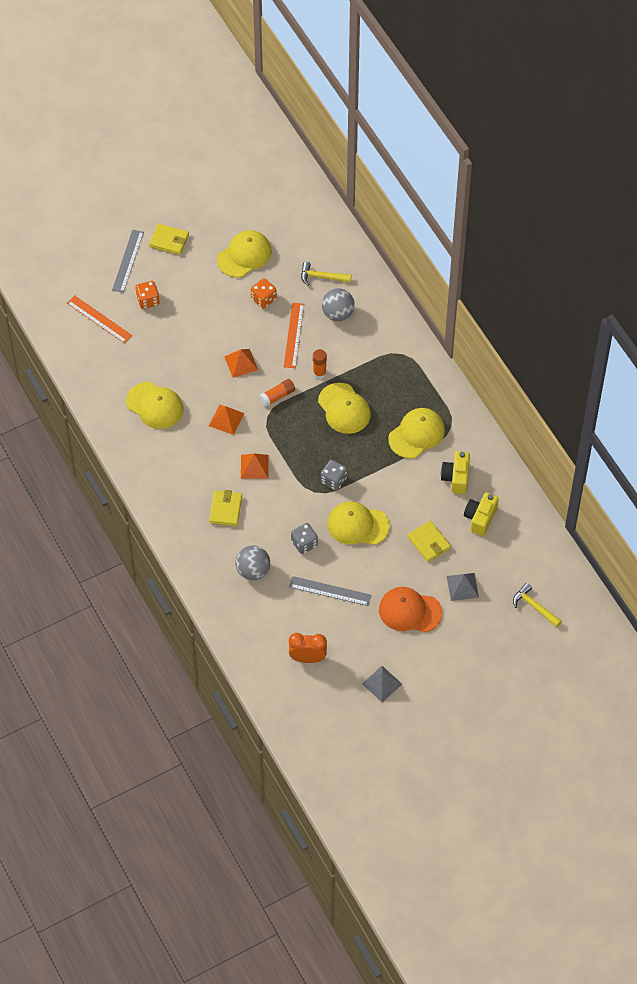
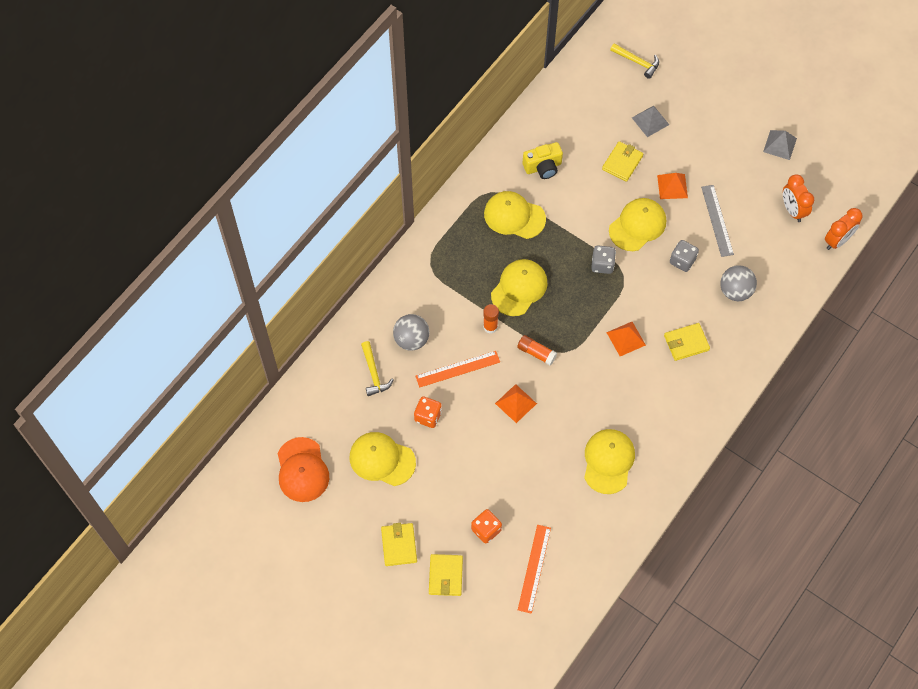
camera: 115 degrees left, 5 degrees up
grey ruler [112,230,144,293] -> yellow wallet [429,554,463,596]
orange pyramid [209,405,244,435] -> orange pyramid moved to [657,173,688,199]
yellow cap [327,501,390,545] -> yellow cap turned 120 degrees counterclockwise [609,198,666,251]
orange cap [379,587,442,632] -> orange cap moved to [278,437,329,502]
yellow camera [464,492,499,536] -> none
yellow hammer [513,583,562,627] -> yellow hammer turned 75 degrees counterclockwise [610,43,659,79]
none -> orange clock [825,208,862,250]

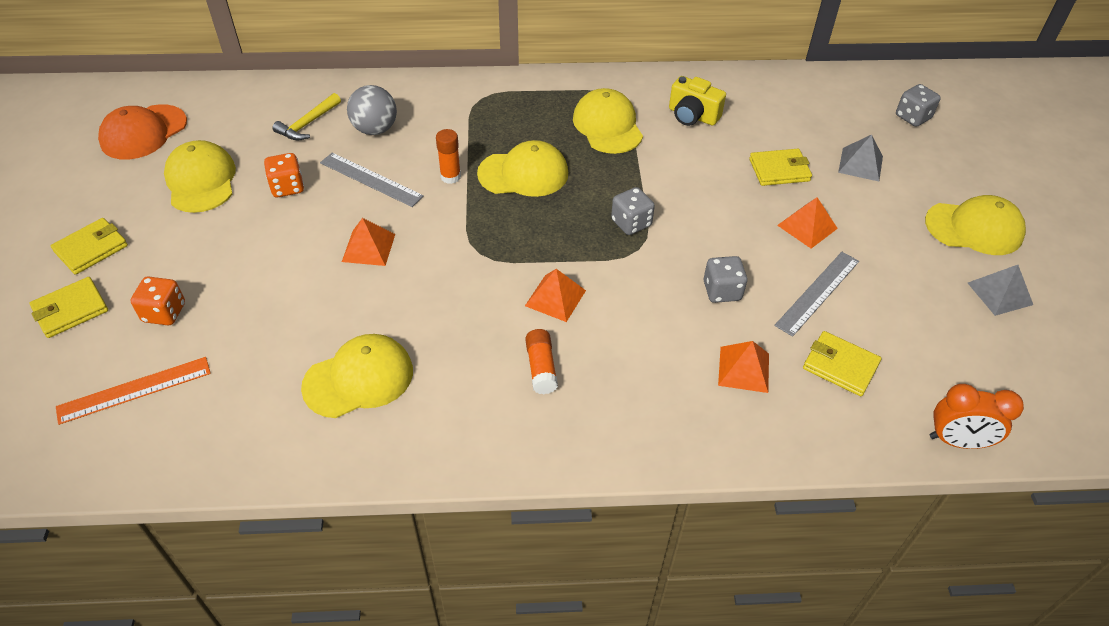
camera: 50 degrees right, 15 degrees down
orange ruler [415,351,500,388] -> grey ruler [320,153,424,207]
orange glue stick [517,335,557,366] -> orange glue stick moved to [525,329,558,394]
yellow cap [609,198,666,251] -> yellow cap moved to [925,195,1026,255]
yellow hammer [610,43,659,79] -> grey dice [896,84,941,127]
yellow wallet [664,323,710,361] -> yellow wallet moved to [803,331,881,396]
grey ball [720,265,757,301] -> orange pyramid [718,341,769,393]
orange clock [783,174,814,222] -> none

